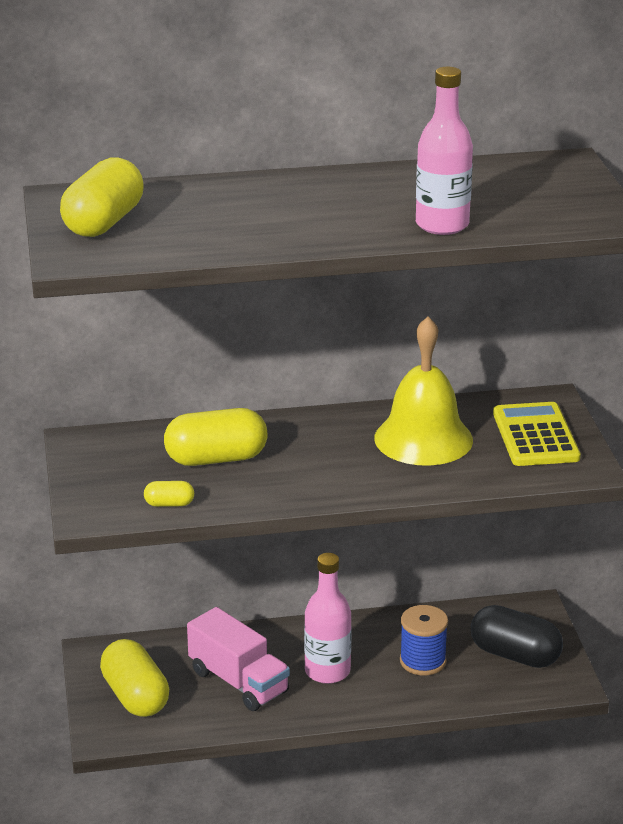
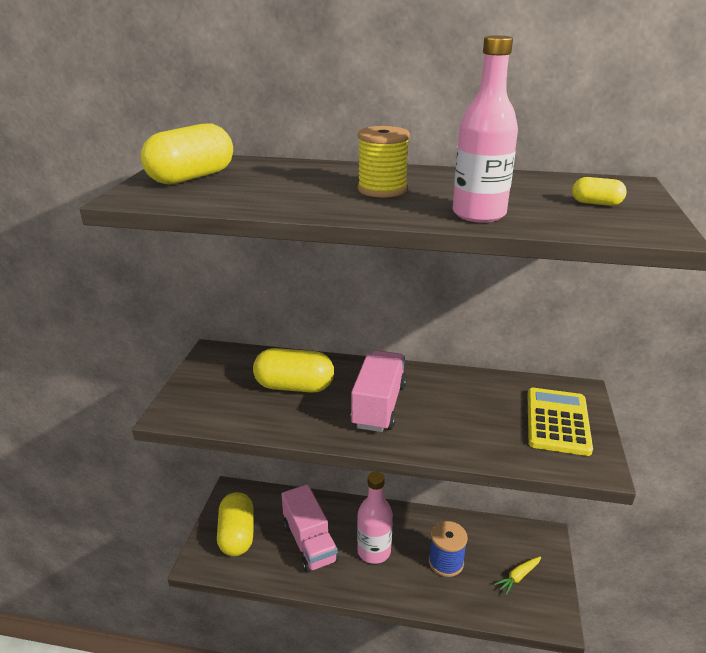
camera: 20 degrees right, 0 degrees up
yellow capsule [144,481,194,507] -> yellow capsule moved to [572,177,627,206]
yellow bell [374,316,473,466] -> none
black capsule [471,605,563,668] -> yellow carrot [494,556,541,595]
none -> pink truck [351,350,407,432]
none -> yellow spool [358,126,410,198]

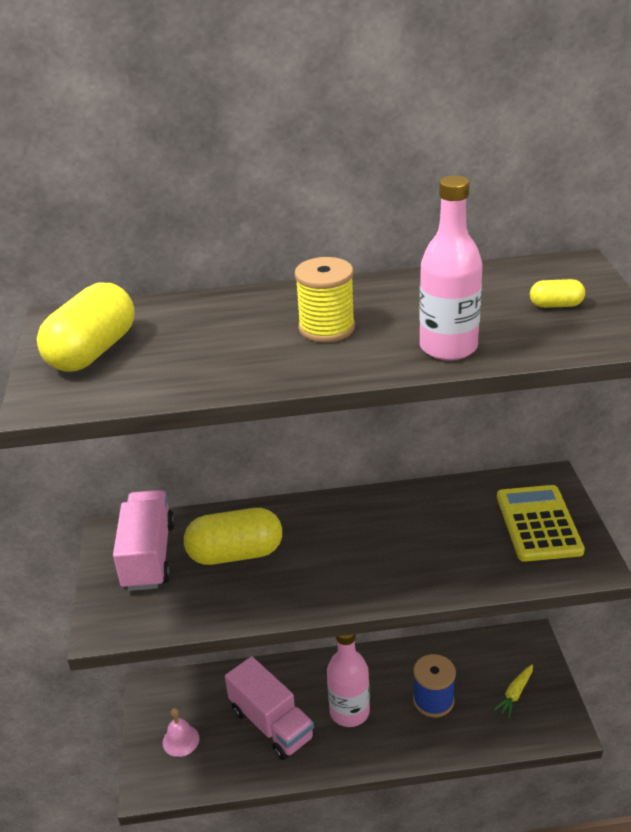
camera: 15 degrees left, 5 degrees up
yellow capsule [217,492,254,556] -> pink bell [163,708,199,757]
pink truck [351,350,407,432] -> pink truck moved to [113,490,175,591]

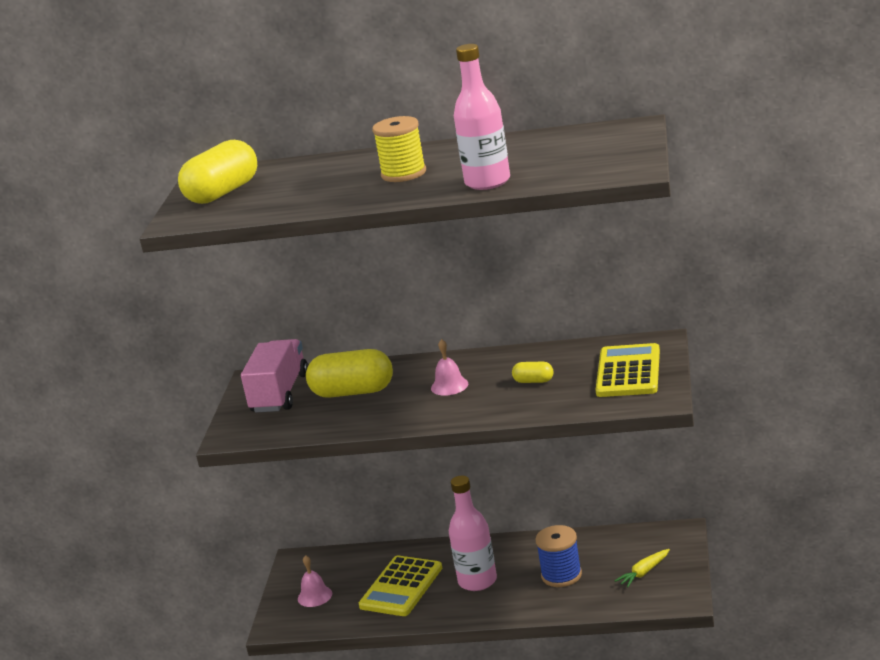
camera: 15 degrees right, 10 degrees down
pink truck [225,656,315,760] -> yellow calculator [359,555,442,616]
yellow capsule [530,279,585,308] -> yellow capsule moved to [512,362,553,383]
none -> pink bell [431,339,468,396]

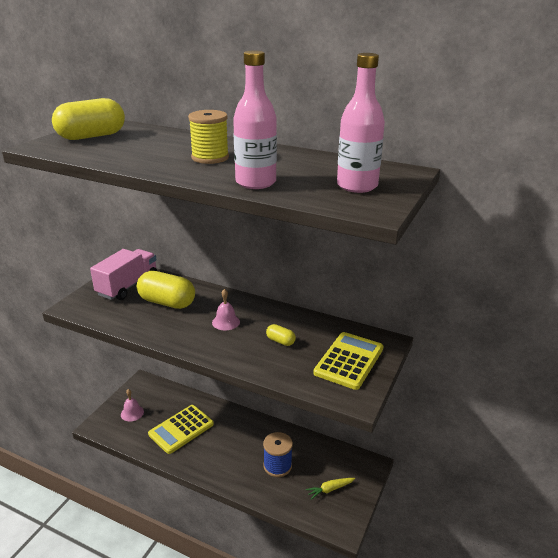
camera: 15 degrees right, 5 degrees up
pink bottle [449,476,497,591] -> pink bottle moved to [337,53,385,193]

